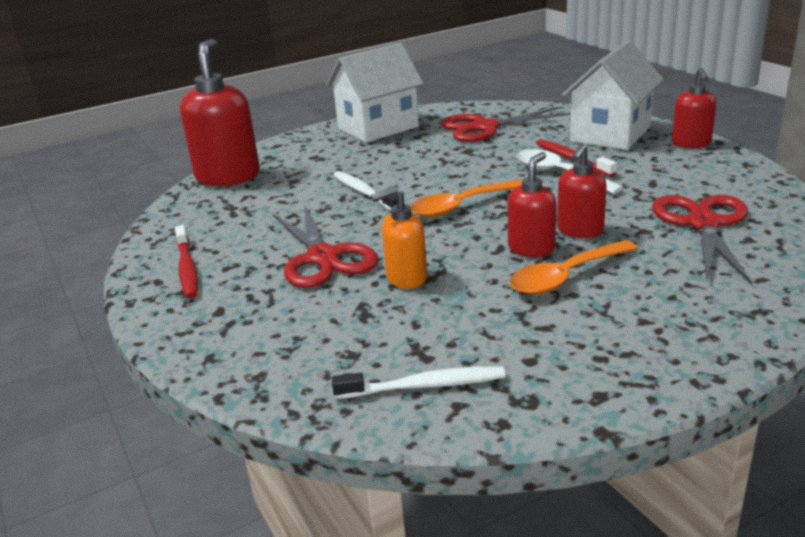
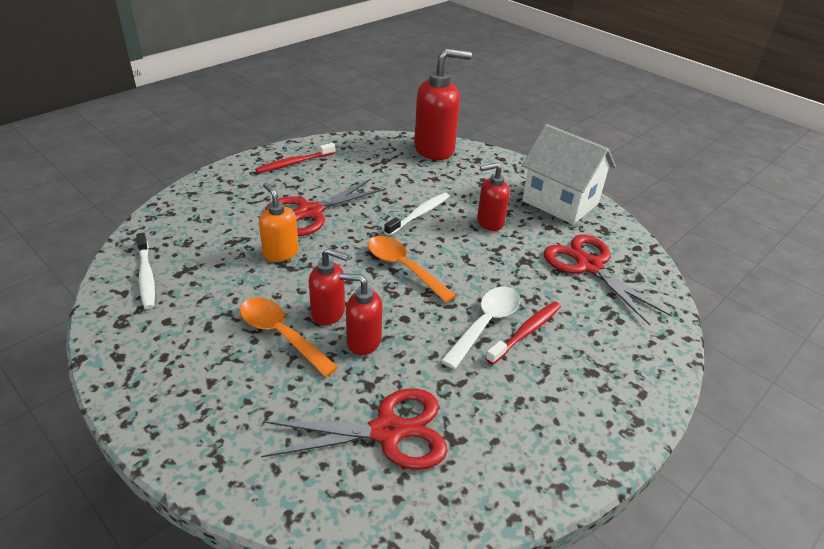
camera: 70 degrees right, 10 degrees up
white house [562,40,664,150] -> none
red soap dispenser [672,68,717,148] -> red soap dispenser moved to [477,163,510,231]

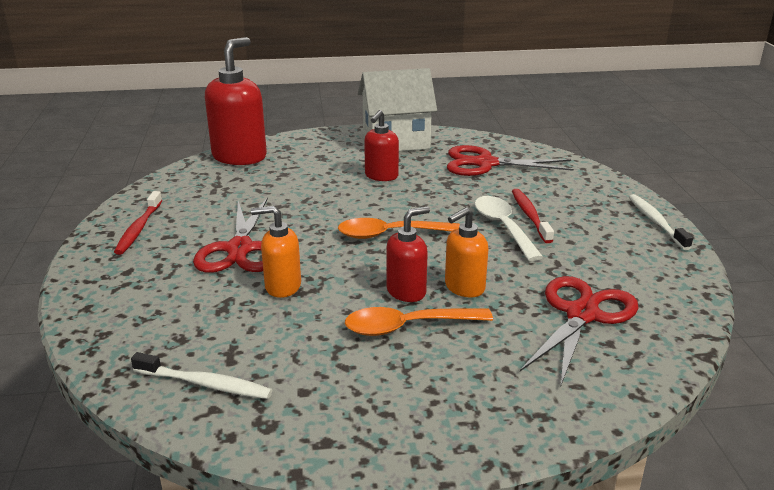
camera: 50 degrees left, 10 degrees down
red soap dispenser [339,273,382,355] -> orange soap dispenser [445,207,488,297]
white toothbrush [384,193,449,236] -> white toothbrush moved to [629,194,693,250]

